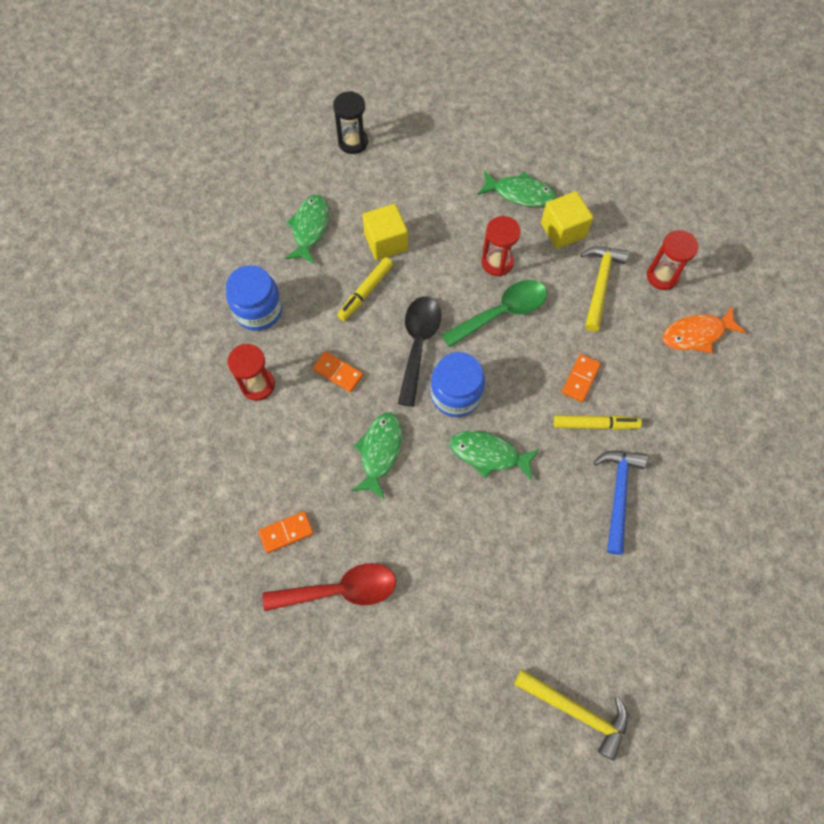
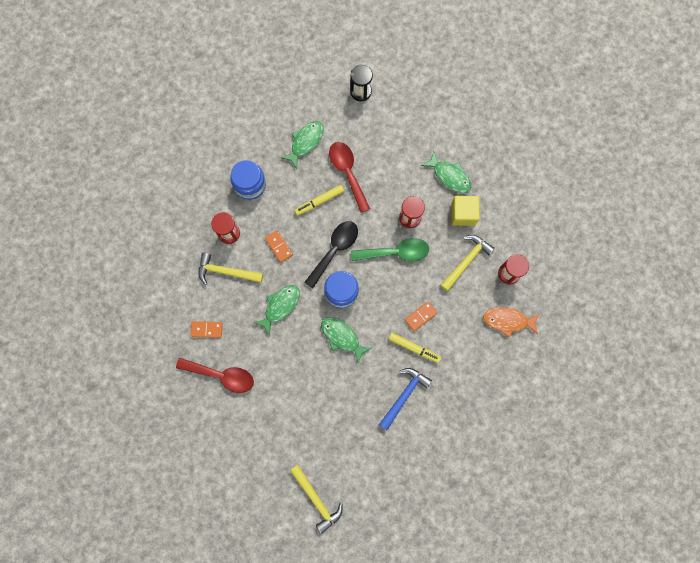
camera: 25 degrees right, 10 degrees up
yellow cube [362,204,408,260] -> red spoon [329,142,370,213]
none -> yellow hammer [199,253,263,285]

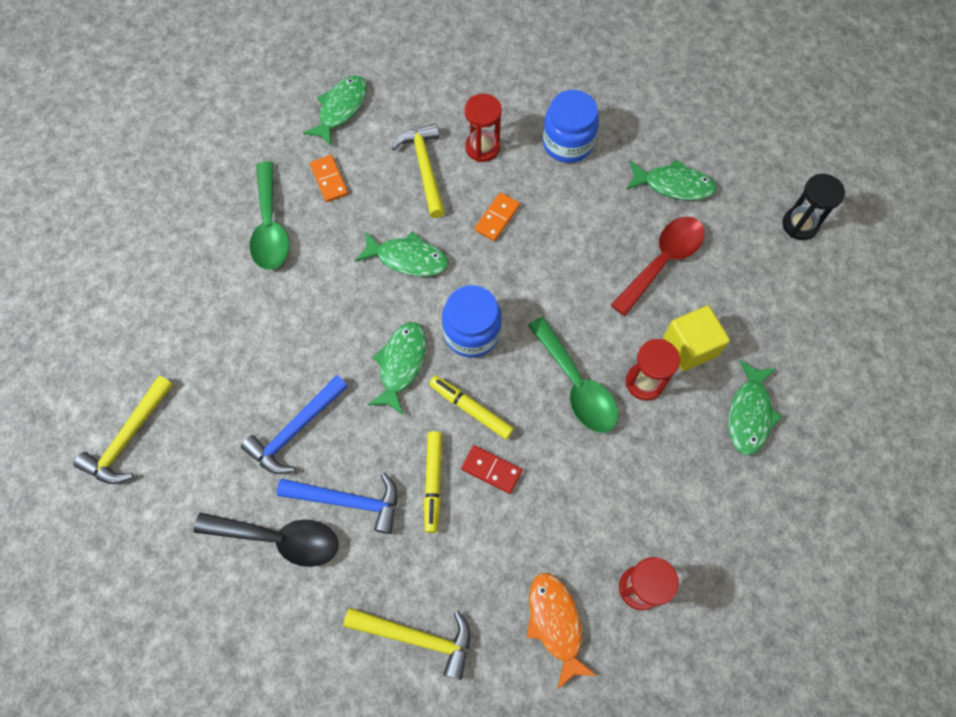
camera: 65 degrees right, 10 degrees down
red spoon [176,358,254,393] -> green spoon [249,161,290,270]
yellow marker [294,185,344,216] -> yellow marker moved to [429,376,514,440]
black spoon [304,221,358,288] -> black spoon moved to [194,513,338,567]
orange domino [405,301,438,331] -> red domino [461,445,522,494]
yellow hammer [440,235,495,291] -> yellow hammer moved to [343,608,470,680]
yellow cube [451,196,480,226] -> yellow cube moved to [663,305,730,371]
none -> blue hammer [241,375,348,474]
none -> green fish [303,76,367,146]

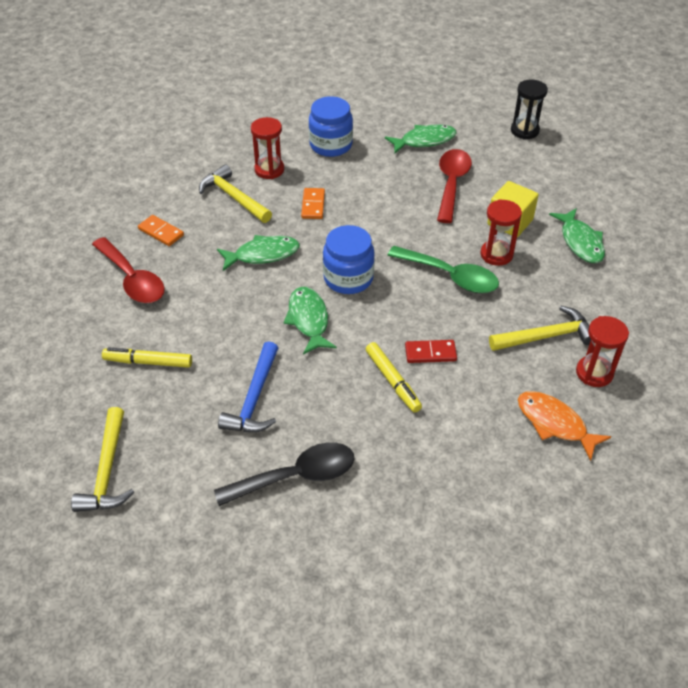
camera: 30 degrees left, 20 degrees down
green spoon [249,161,290,270] -> red spoon [92,237,165,303]
blue hammer [277,472,397,534] -> none
green fish [303,76,367,146] -> none
yellow hammer [343,608,470,680] -> yellow hammer moved to [489,306,591,351]
yellow marker [429,376,514,440] -> yellow marker moved to [102,347,192,368]

